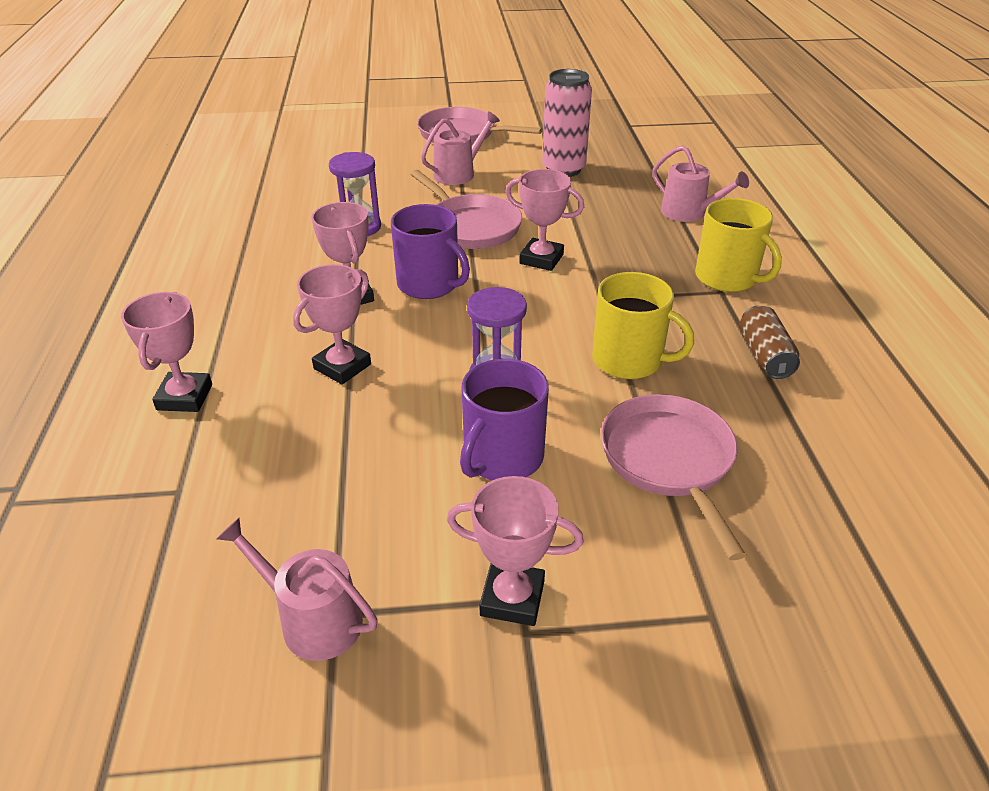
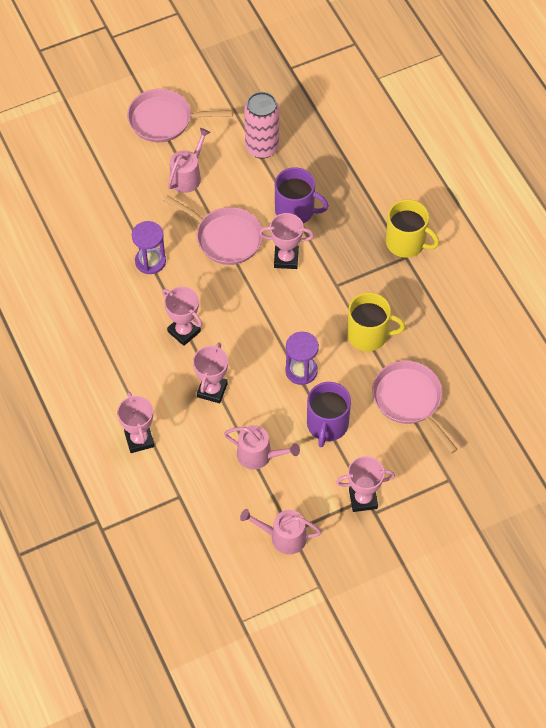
camera: 20 degrees left, 20 degrees up
purple mug [391,204,470,299] -> purple mug moved to [275,167,329,223]
pink watering can [652,145,749,222] -> pink watering can moved to [224,425,300,469]
brown can [739,305,800,379] -> none

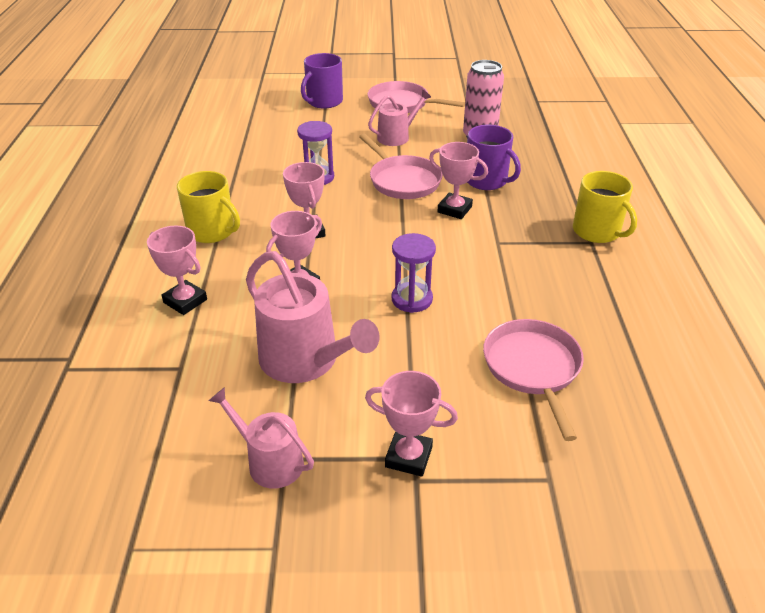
camera: 25 degrees right, 20 degrees down
pink trophy [117,392,154,453] -> pink trophy turned 60 degrees counterclockwise [147,226,207,315]
pink watering can [224,425,300,469] -> pink watering can [246,251,380,383], size x1.68
purple mug [307,382,351,447] -> purple mug moved to [301,53,343,109]
yellow mug [347,292,406,351] -> yellow mug moved to [177,171,240,243]

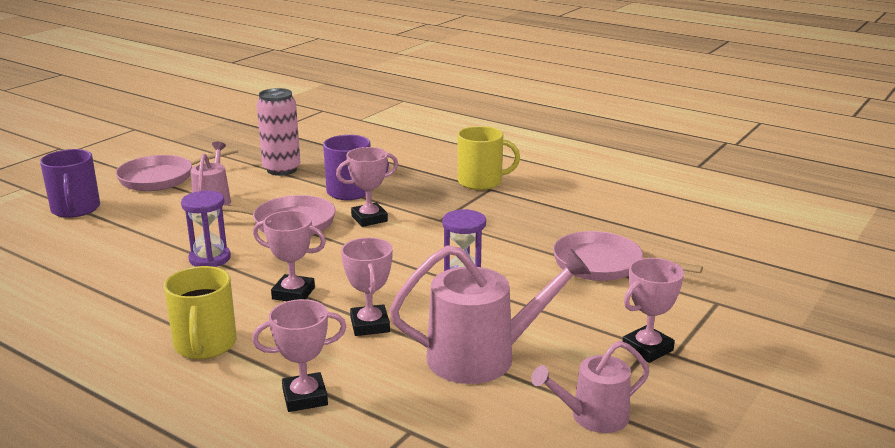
camera: 55 degrees left, 15 degrees down
yellow mug [177,171,240,243] -> yellow mug turned 105 degrees clockwise [164,266,237,359]

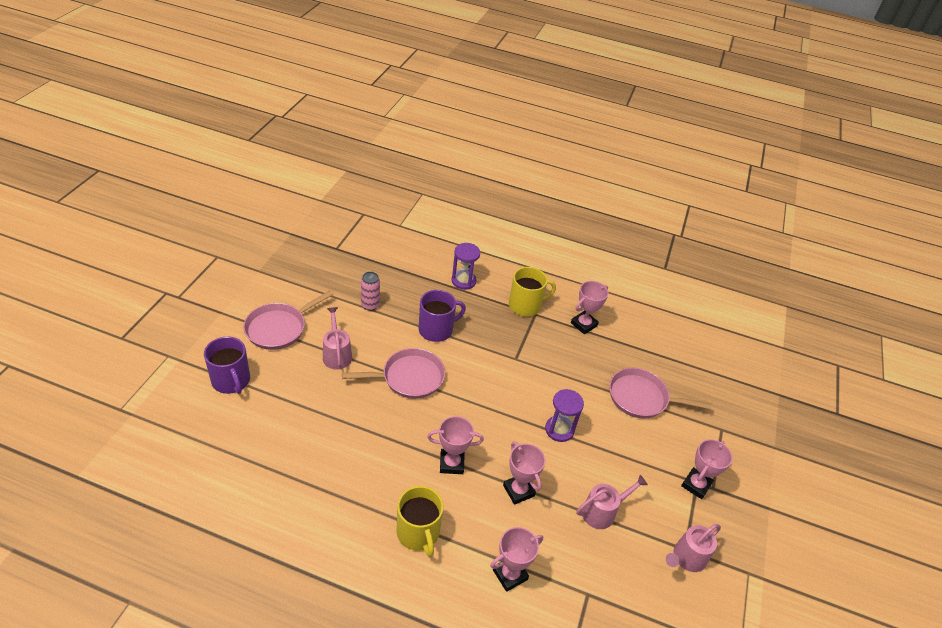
camera: 20 degrees left, 20 degrees up
purple hourglass [181,191,231,267] -> purple hourglass moved to [451,243,480,290]
pink can [257,88,300,176] -> pink can [361,272,380,311], size x0.62
pink trophy [336,147,398,227] -> pink trophy moved to [571,281,609,334]
pink watering can [390,245,591,384] -> pink watering can [576,475,648,529], size x0.60

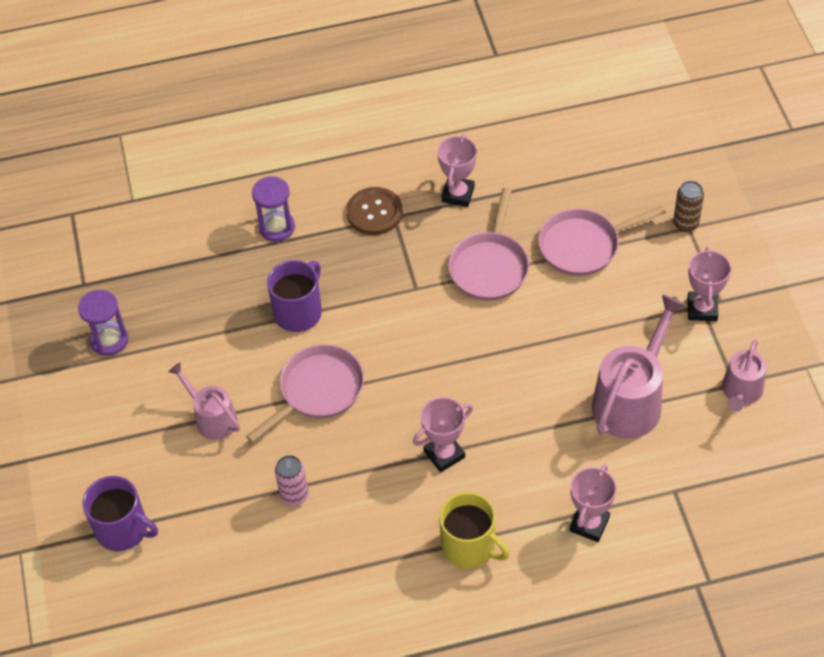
camera: 25 degrees left, 10 degrees up
pink pan [243,290,334,350] -> pink pan moved to [448,188,529,301]
pink can [361,272,380,311] -> pink can moved to [275,455,309,506]
pink trophy [503,441,546,505] -> none
yellow mug [509,267,556,316] -> brown button [346,187,403,235]
purple hourglass [545,389,584,442] -> purple hourglass moved to [78,290,128,356]
pink watering can [576,475,648,529] -> pink watering can [592,294,686,439], size x1.68
none -> brown can [673,181,704,232]

